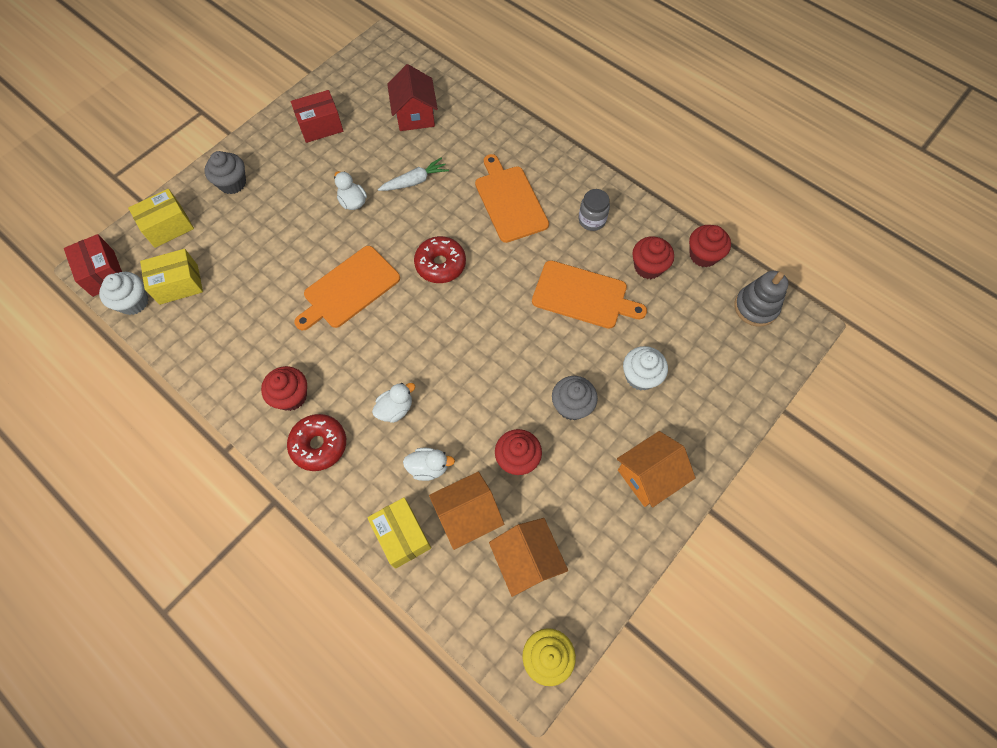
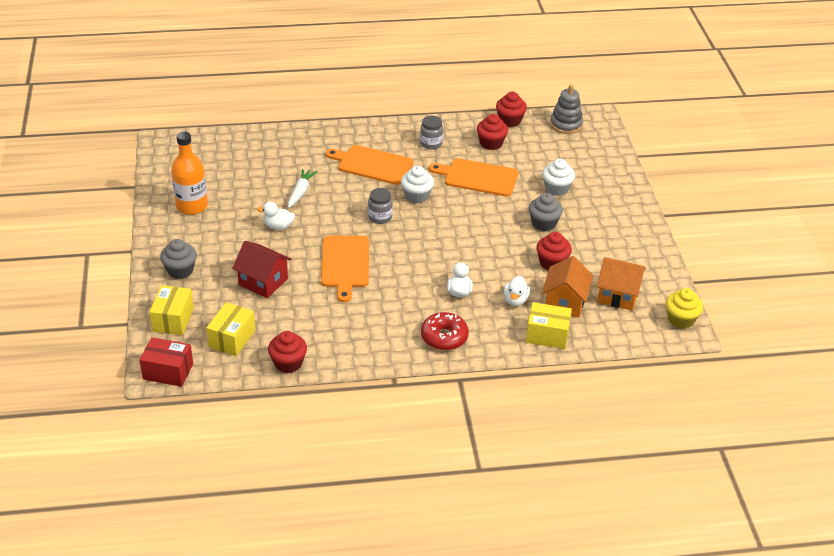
camera: 50 degrees left, 25 degrees down
white cupcake [99,272,148,315] -> white cupcake moved to [401,166,434,203]
red cupcake [261,366,307,411] -> red cupcake moved to [268,331,307,373]
red box [291,90,343,143] -> orange bottle [171,132,208,215]
red house [387,64,438,131] -> red house moved to [232,241,292,298]
white duck [403,448,455,481] -> white duck turned 150 degrees clockwise [504,276,530,306]
red donut [414,236,466,283] -> grey jar [368,188,393,224]
orange cutting board [532,260,647,329] -> orange cutting board turned 135 degrees counterclockwise [429,158,518,196]
orange house [617,431,696,507] -> none

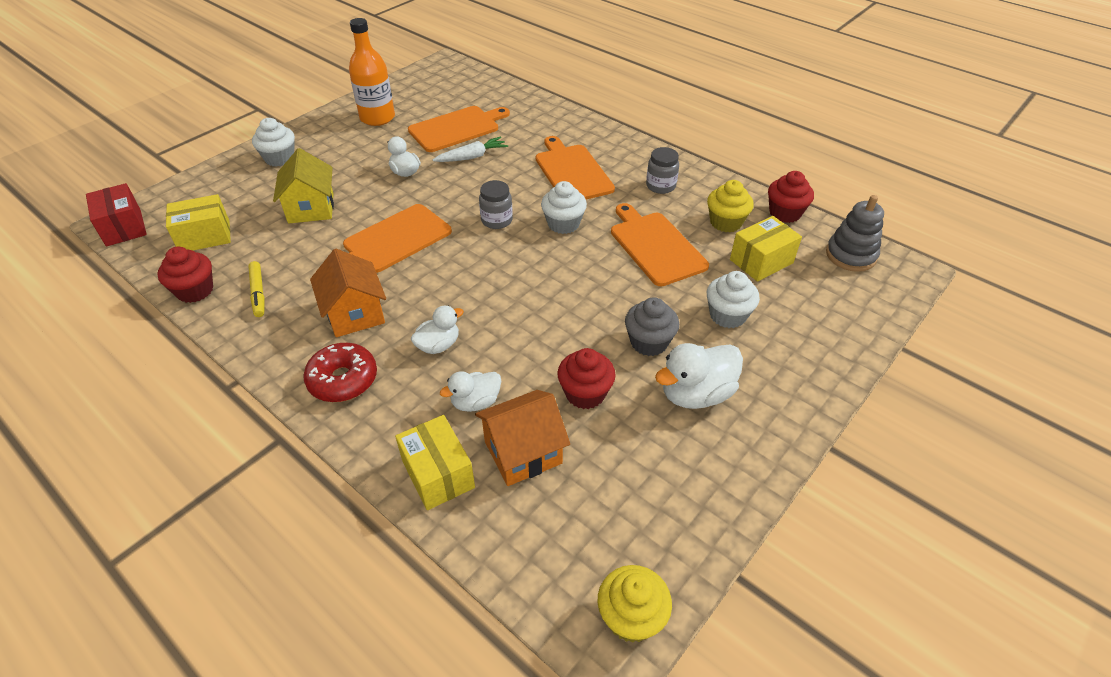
camera: 50 degrees right, 5 degrees up
yellow box [149,285,194,335] -> yellow box moved to [730,216,802,282]
grey cupcake [160,239,197,279] -> white cupcake [252,118,295,167]
red house [232,241,292,298] -> yellow house [273,148,334,224]
red cupcake [477,114,508,150] -> yellow cupcake [707,180,754,233]
orange house [597,257,646,311] -> orange house moved to [310,249,386,337]
none -> yellow marker [248,261,265,317]
none -> orange cutting board [408,106,510,152]
none -> white duck [655,343,743,409]

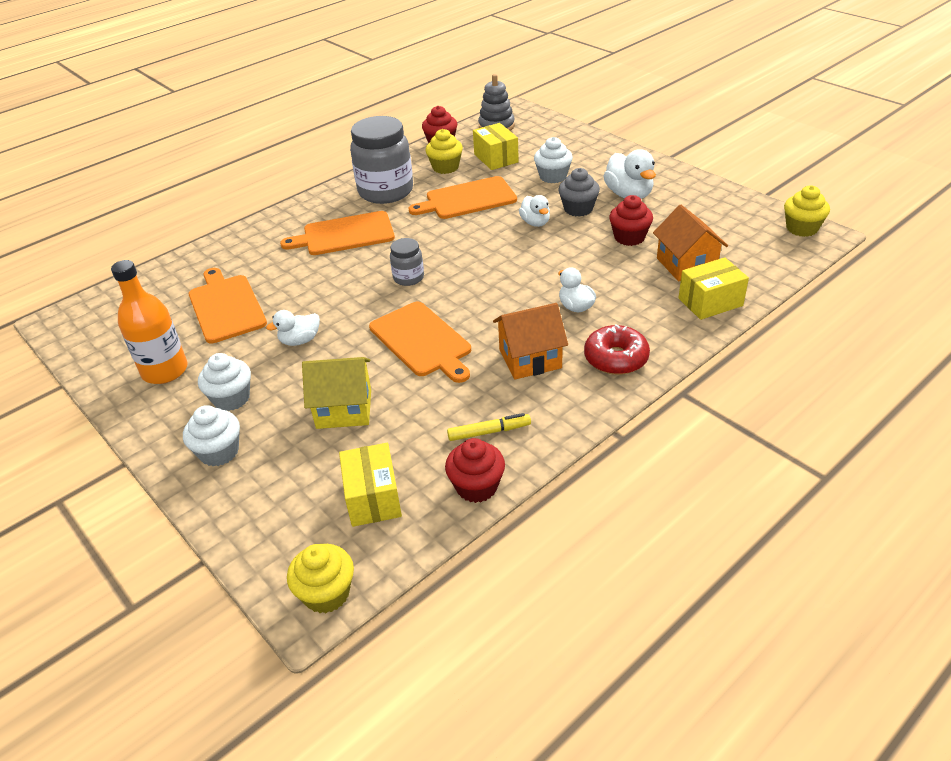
camera: 80 degrees left, 5 degrees down
red box [86,183,147,247] -> yellow cupcake [287,544,354,613]
white carrot [433,137,508,162] -> none
white duck [440,371,501,412] -> white duck moved to [519,195,550,227]
white cupcake [541,181,587,234] -> white cupcake moved to [198,353,251,411]
grey jar [646,147,679,194] -> grey jar [350,116,413,204], size x2.06

